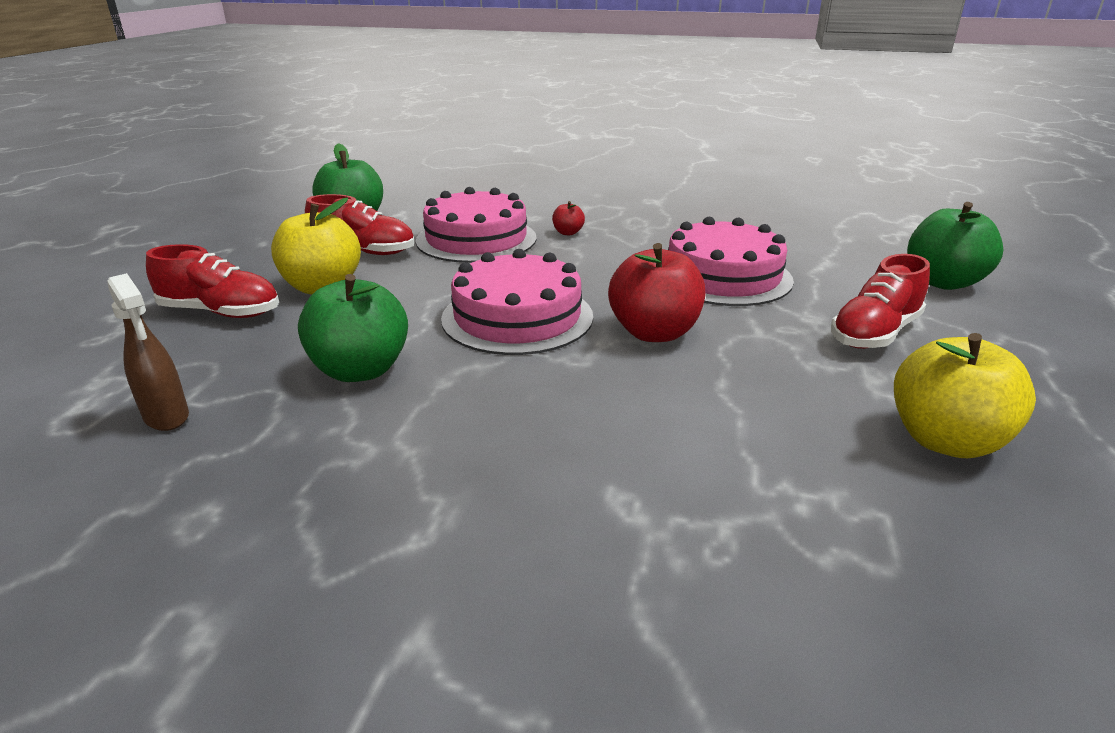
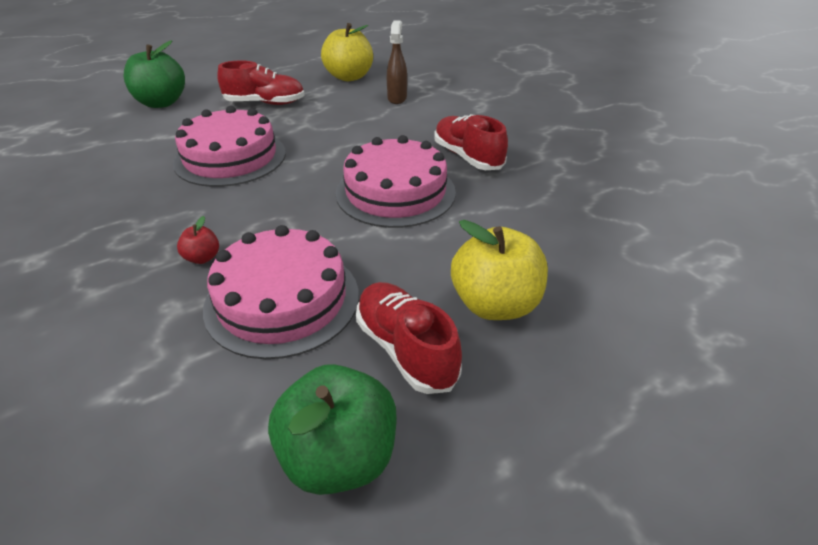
camera: 135 degrees left, 10 degrees up
brown spray bottle [107,273,189,431] -> brown spray bottle moved to [387,20,407,104]
red shoe [146,244,279,318] -> red shoe moved to [434,114,508,170]
green apple [298,274,408,382] -> none
red apple [608,243,705,342] -> none

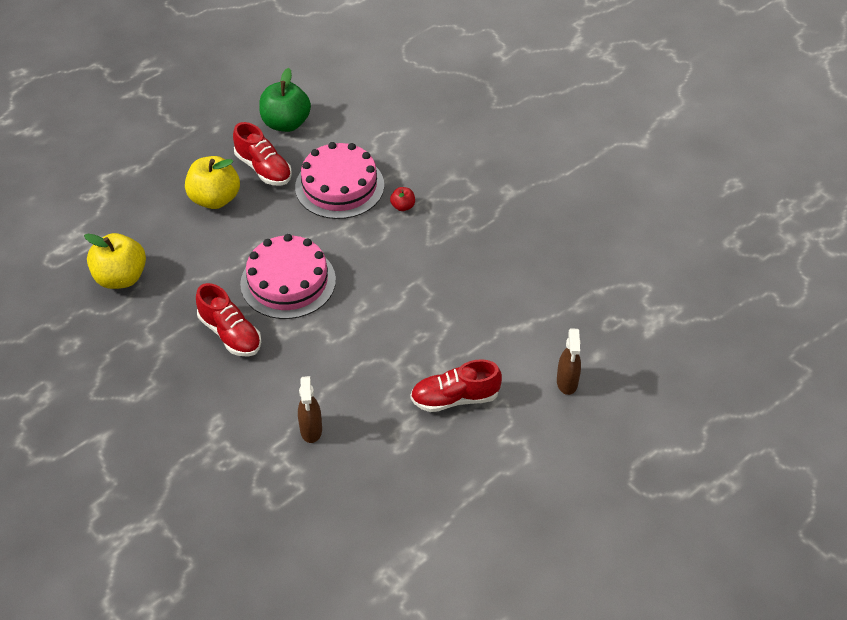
camera: 170 degrees right, 10 degrees up
green apple [123,40,185,108] -> brown spray bottle [557,329,581,395]
pink cake [173,106,286,187] -> none
yellow apple [321,23,373,81] -> yellow apple moved to [84,233,146,289]

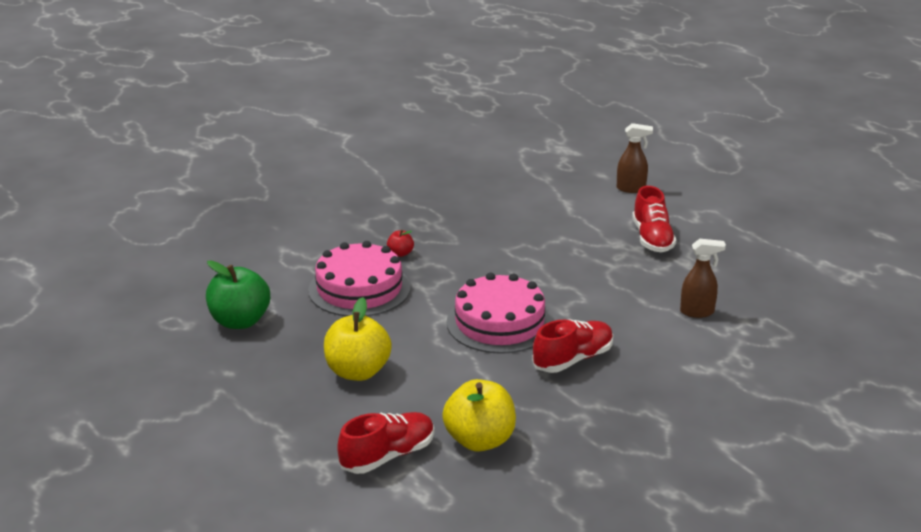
camera: 85 degrees left, 20 degrees down
red shoe [233,122,292,186] -> red shoe moved to [337,412,434,474]

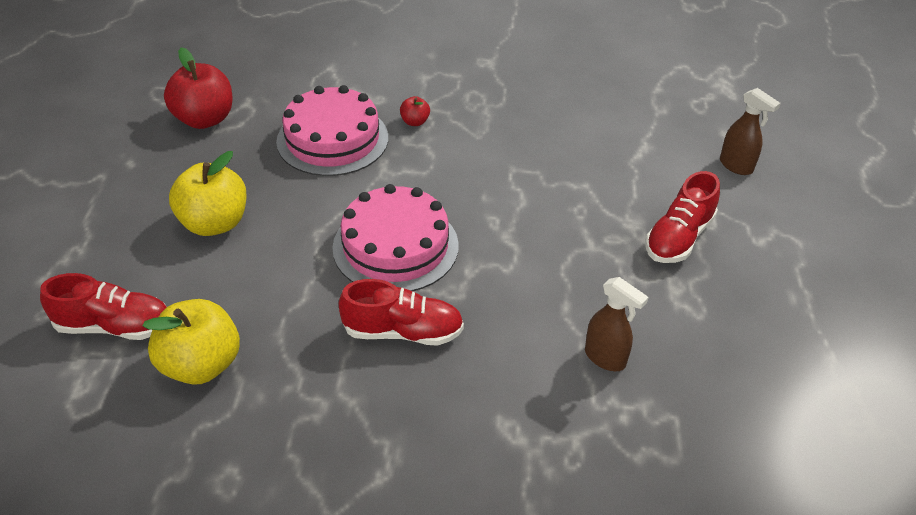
camera: 40 degrees right, 15 degrees up
green apple [206,260,270,329] -> red apple [164,47,233,129]

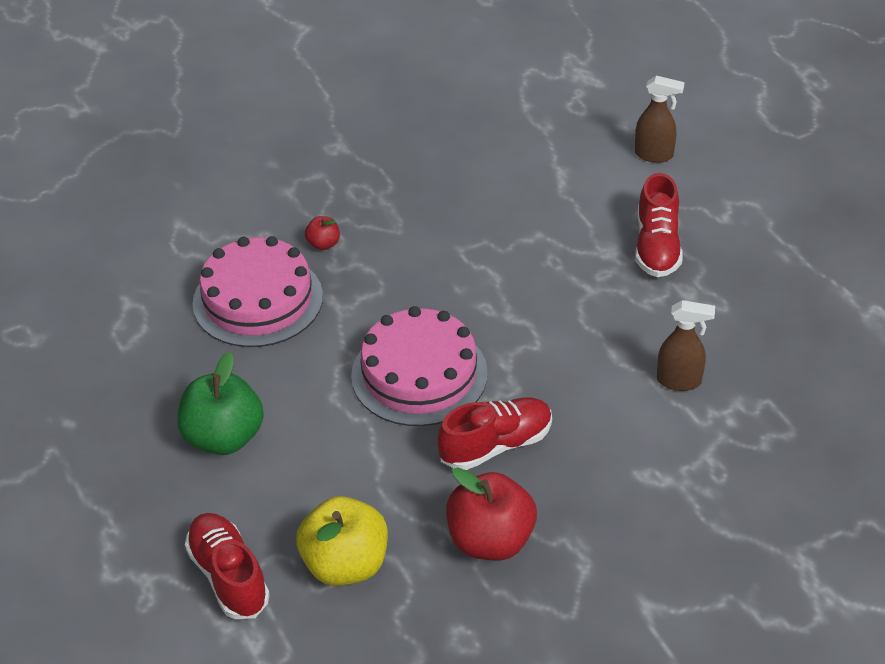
camera: 30 degrees left, 0 degrees up
red shoe [40,273,167,340] -> red shoe turned 90 degrees counterclockwise [185,513,270,619]
red apple [164,47,233,129] -> red apple moved to [446,467,537,561]
yellow apple [169,151,247,236] -> green apple [178,352,264,455]

